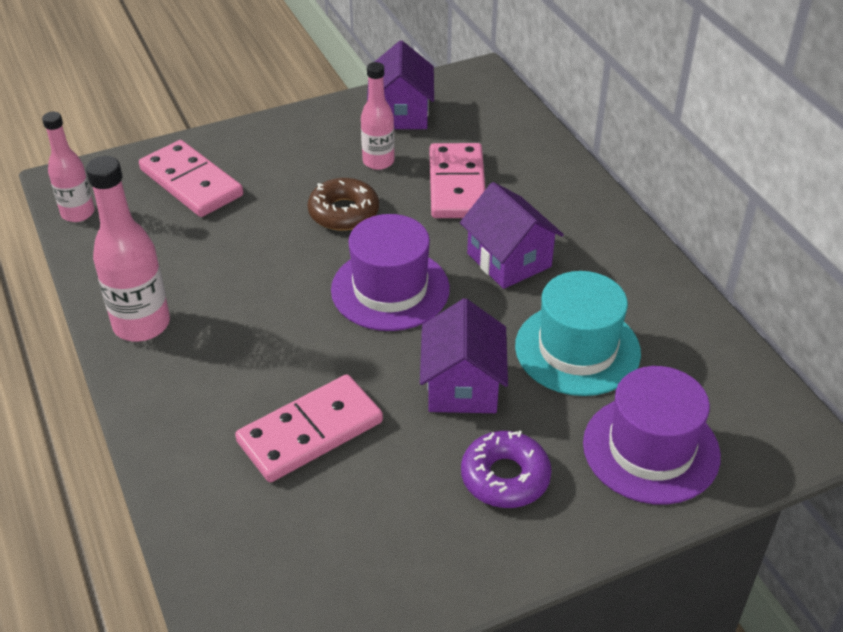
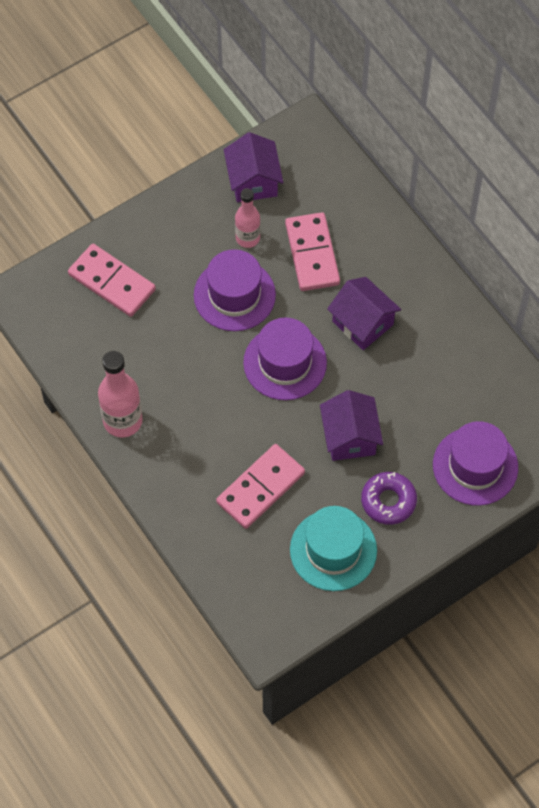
camera: 10 degrees left, 20 degrees up
pink bottle [42,112,95,222] -> none
brown donut [308,178,379,231] -> purple hat [194,249,276,331]
turquoise hat [515,271,641,396] -> turquoise hat moved to [290,506,377,591]

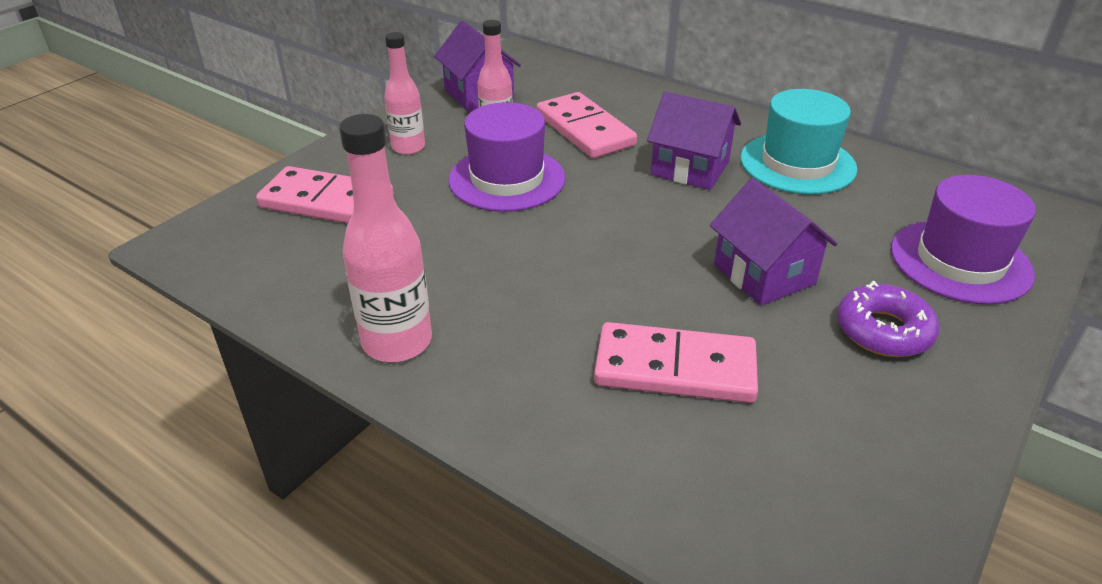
camera: 20 degrees left, 25 degrees down
pink domino [216,444,305,529] -> pink domino turned 75 degrees clockwise [594,322,758,403]
purple hat [243,318,327,400] -> none
turquoise hat [290,506,377,591] -> turquoise hat moved to [740,89,857,194]
none -> pink bottle [384,32,425,155]

